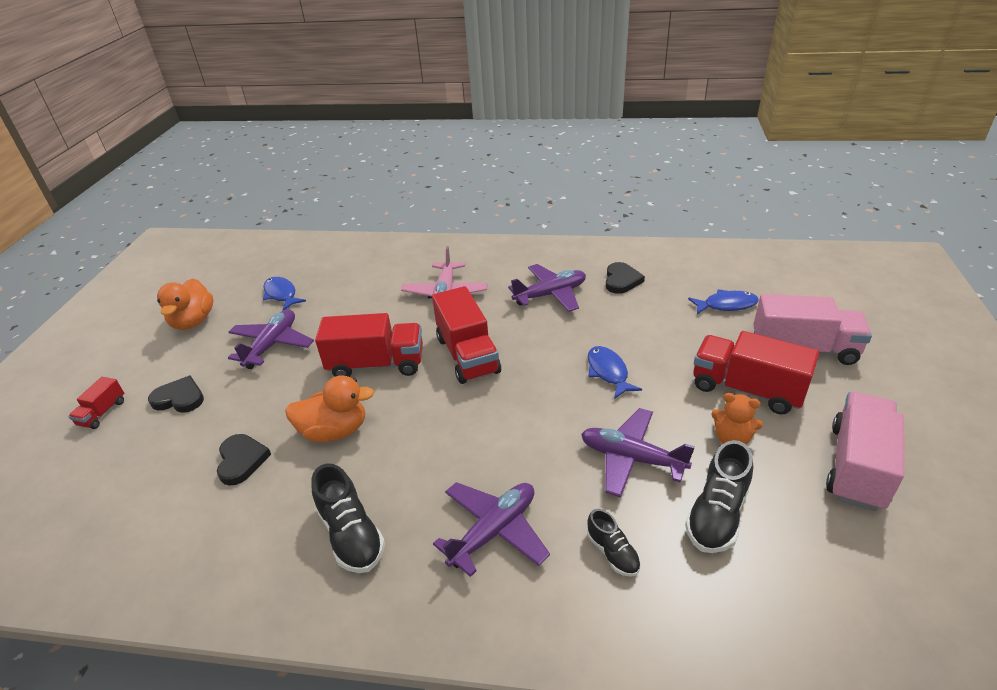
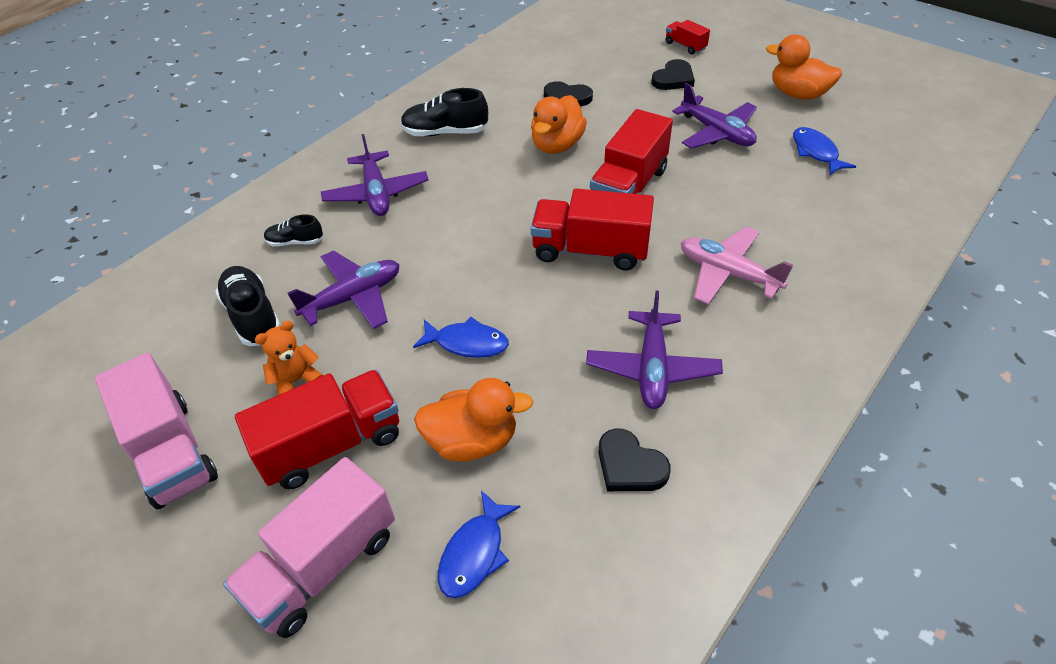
camera: 120 degrees right, 10 degrees up
blue fish [263,277,306,310] -> blue fish turned 105 degrees counterclockwise [793,127,856,175]
none -> orange duck [414,378,534,462]

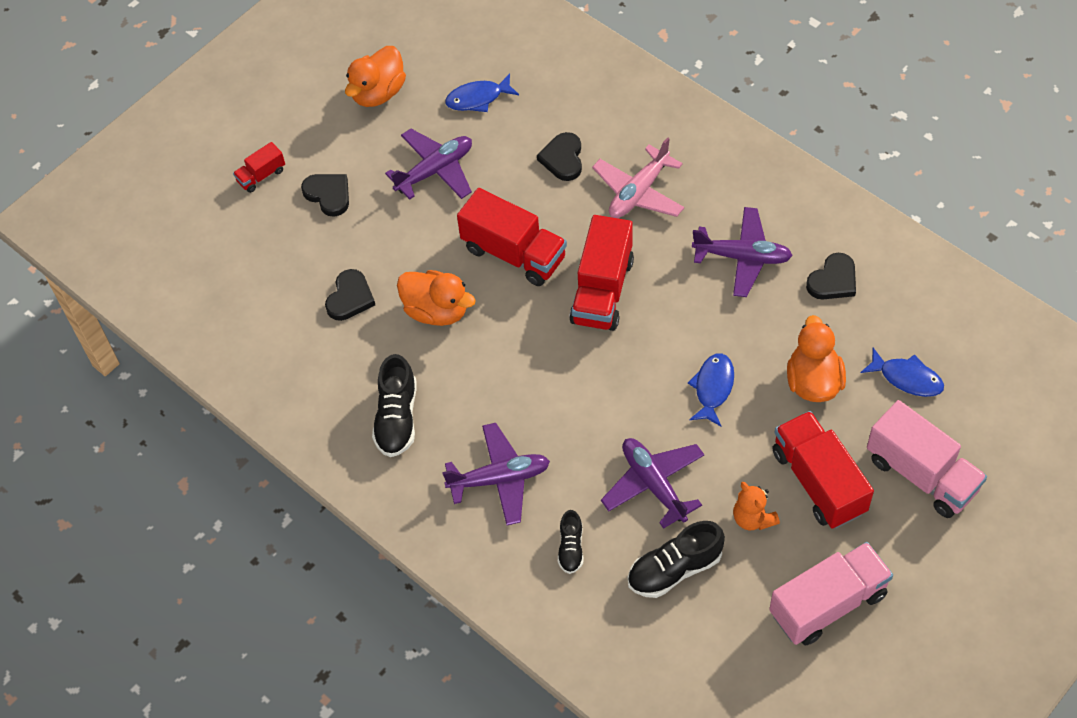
camera: 85 degrees left, 10 degrees up
none -> black heart [537,132,582,181]

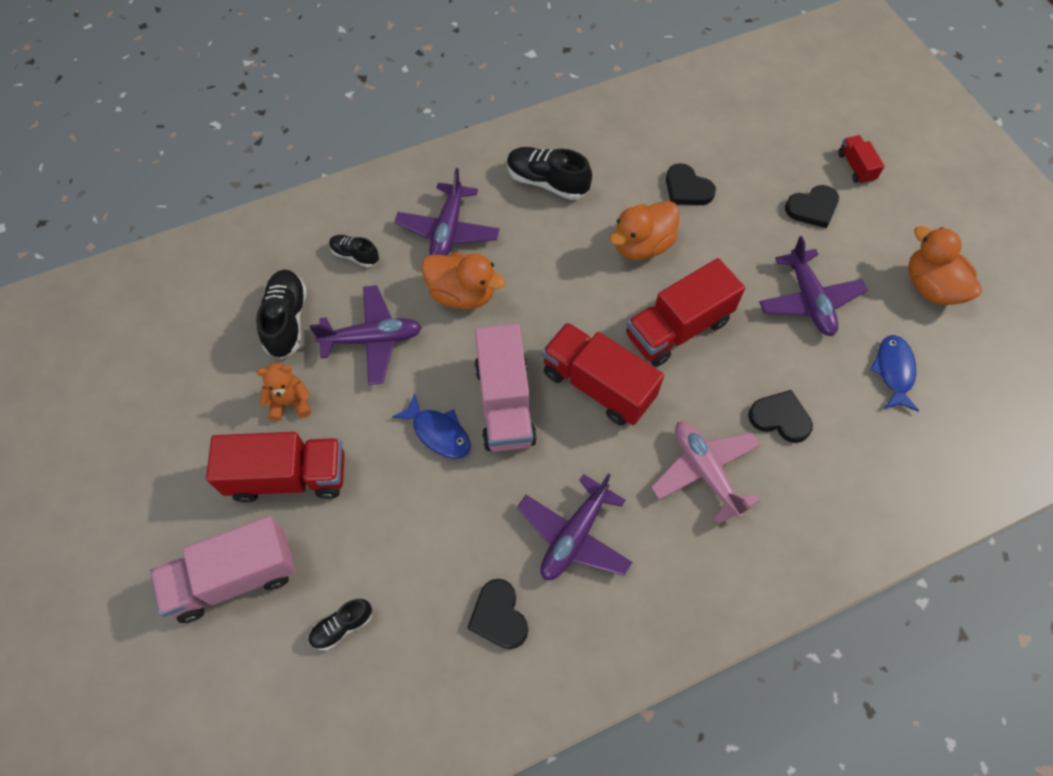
camera: 110 degrees right, 5 degrees up
pink truck [769,542,893,645] -> pink truck moved to [475,324,537,452]
orange duck [787,315,846,402] -> orange duck moved to [421,252,505,309]
blue fish [861,348,944,397] -> black shoe [308,599,372,651]

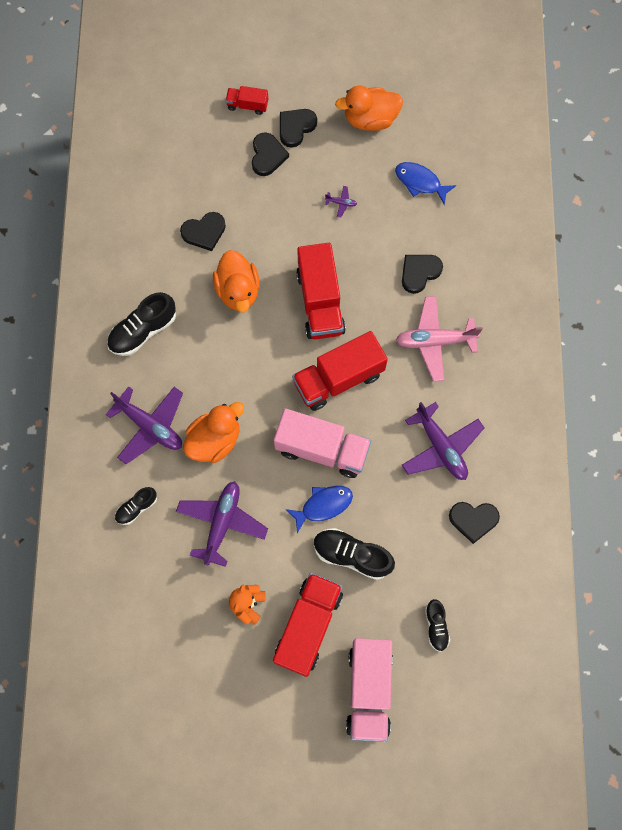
camera: 65 degrees left, 10 degrees up
black shoe [256,269,307,359] -> black shoe moved to [313,528,395,580]
purple plane [759,236,867,336] -> purple plane [325,186,357,218], size x0.41
none -> black heart [280,109,317,148]

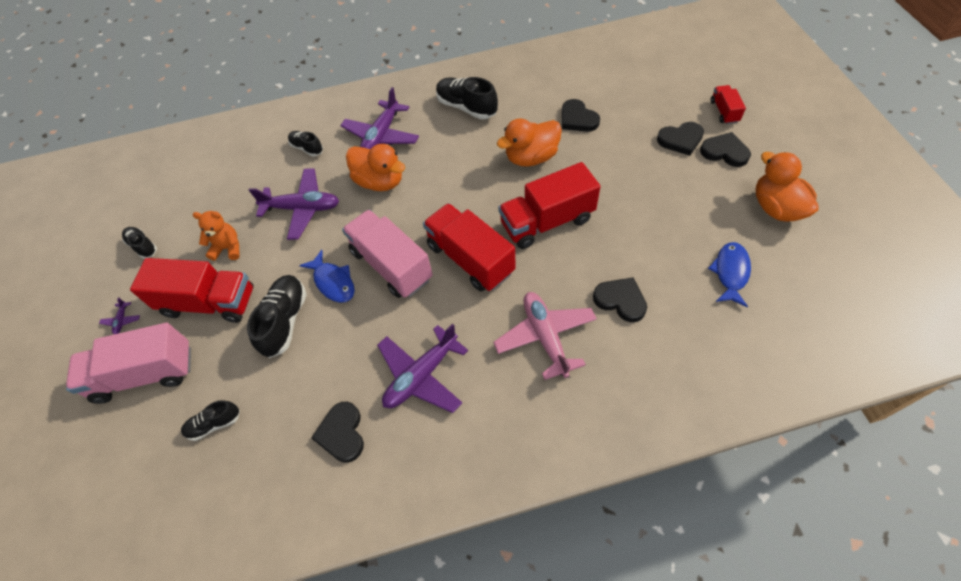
camera: 80 degrees right, 15 degrees down
pink truck [274,409,371,478] -> pink truck turned 135 degrees clockwise [342,210,433,298]
purple plane [325,186,357,218] -> purple plane moved to [99,297,140,334]
none -> black shoe [122,227,157,259]

